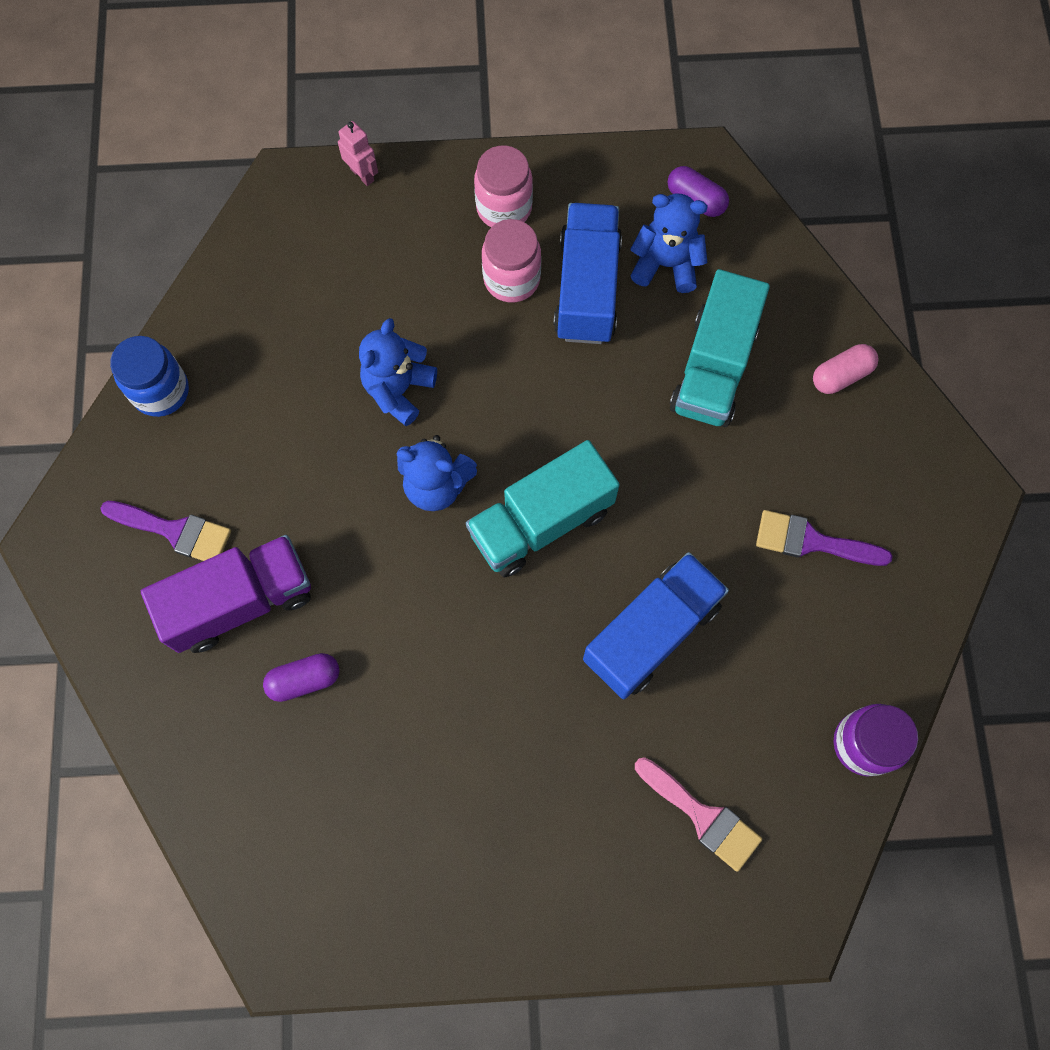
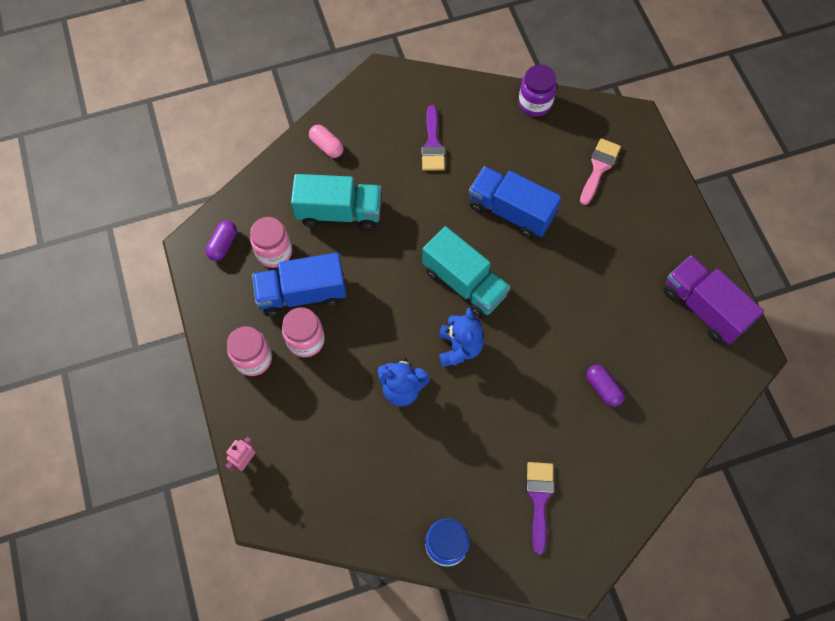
camera: 105 degrees left, 5 degrees down
purple truck [141,535,311,653] -> purple truck moved to [664,255,764,344]
blue teddy bear [630,194,708,293] -> pink jar [250,217,292,268]

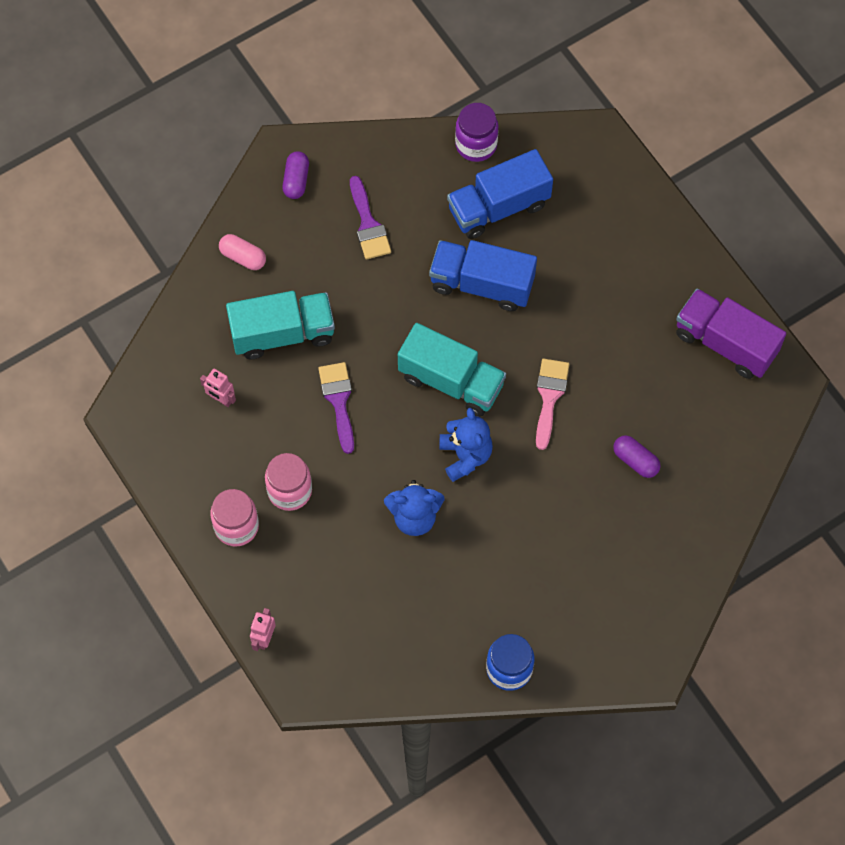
camera: 15 degrees left, 0 degrees up
purple capsule [206,220,237,261] -> purple capsule moved to [282,151,309,199]
pink jar [250,217,292,268] -> pink robot [200,369,236,407]
blue truck [252,253,346,316] -> blue truck moved to [447,149,553,239]
purple brush [526,462,554,554] -> purple brush moved to [318,362,354,454]
pink brush [580,138,621,205] -> pink brush moved to [536,359,569,450]

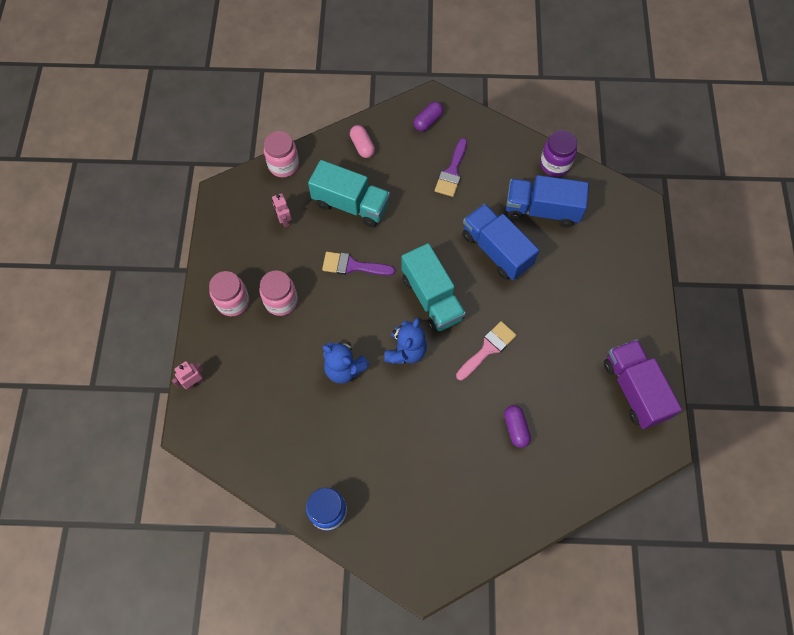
camera: 35 degrees right, 0 degrees up
purple brush [318,362,354,454] -> purple brush turned 105 degrees counterclockwise [322,252,395,276]
none -> pink jar [264,131,299,177]

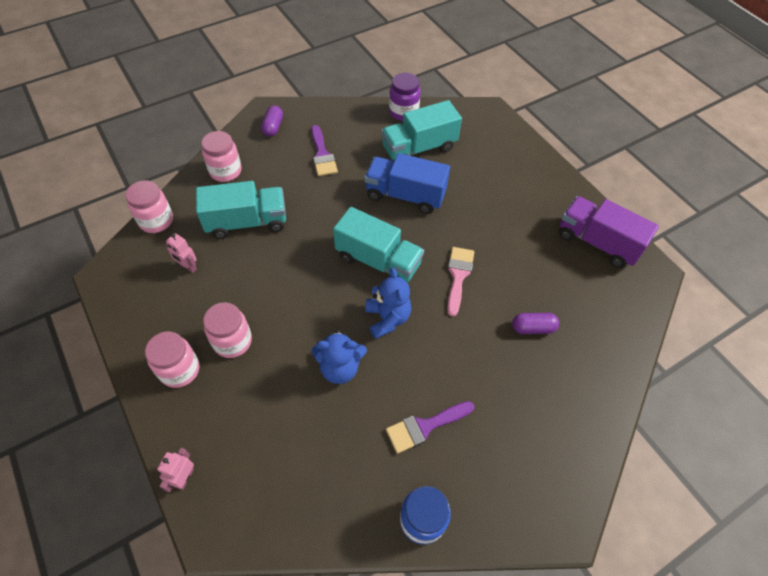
camera: 35 degrees left, 10 degrees down
purple brush [322,252,395,276] -> purple brush moved to [386,401,474,454]
pink capsule [350,125,375,158] -> pink jar [201,131,241,182]
purple capsule [504,405,531,448] -> purple capsule turned 45 degrees counterclockwise [512,313,559,334]
blue truck [506,175,589,228] -> turquoise truck [381,100,462,161]

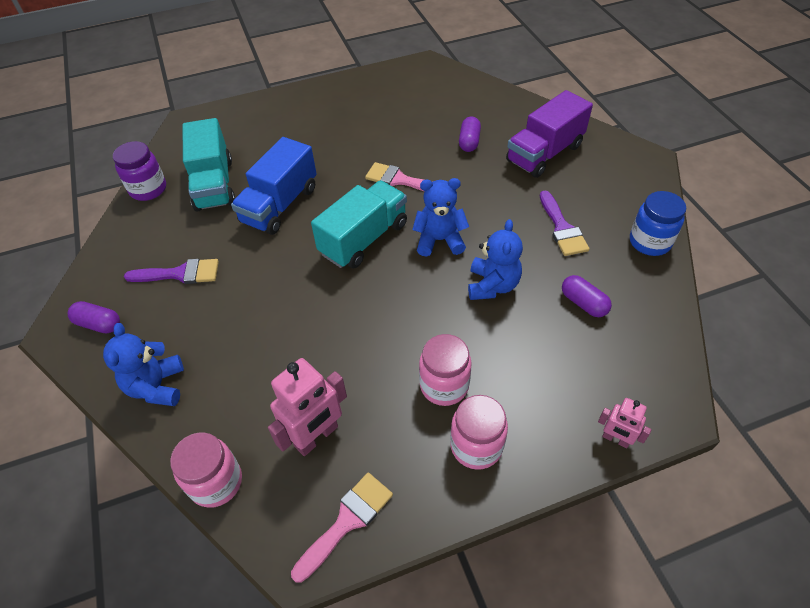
camera: 75 degrees left, 5 degrees down
pink robot [166,233,197,273] -> pink robot [268,358,347,456], size x1.78
turquoise truck [196,181,286,239] -> none
pink jar [201,131,241,182] -> blue teddy bear [103,323,184,406]
purple truck [559,196,659,268] -> purple truck moved to [506,90,593,178]
none -> pink brush [291,473,393,583]
none -> purple capsule [562,275,612,317]

